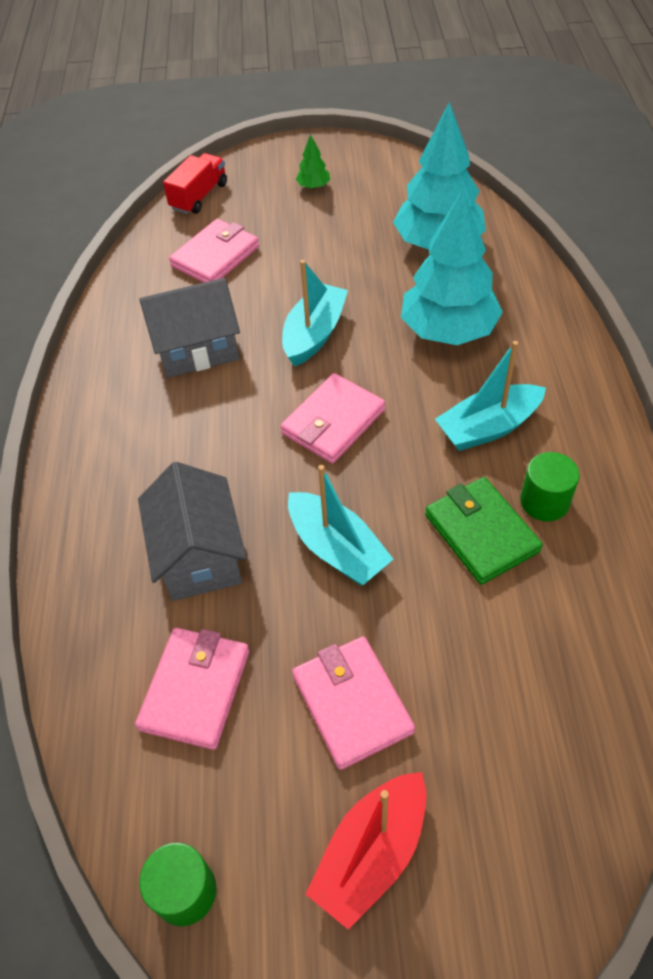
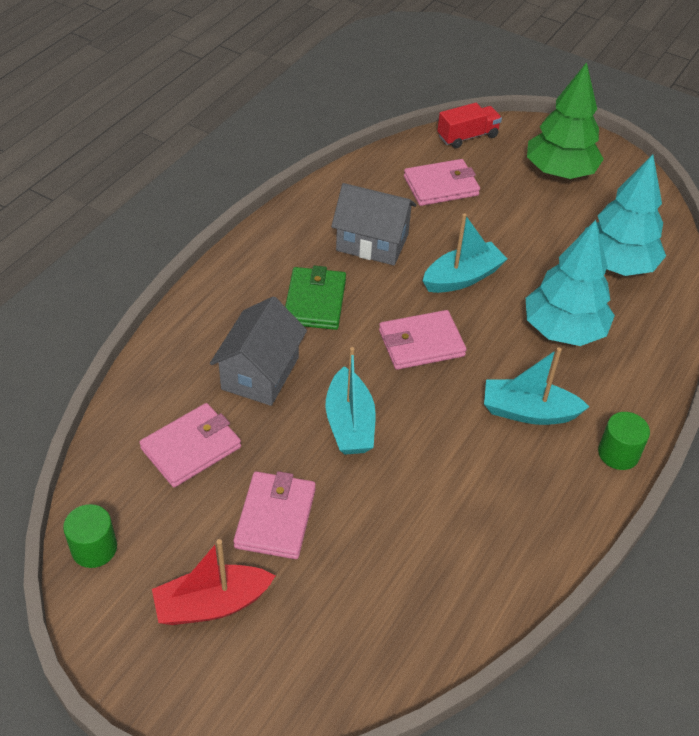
camera: 30 degrees right, 5 degrees down
green tree [296,134,330,189] -> green tree [527,62,604,179], size x2.43
green wallet [425,477,543,585] -> green wallet moved to [285,266,346,330]
green cylinder [520,452,580,521] -> green cylinder moved to [598,412,650,470]

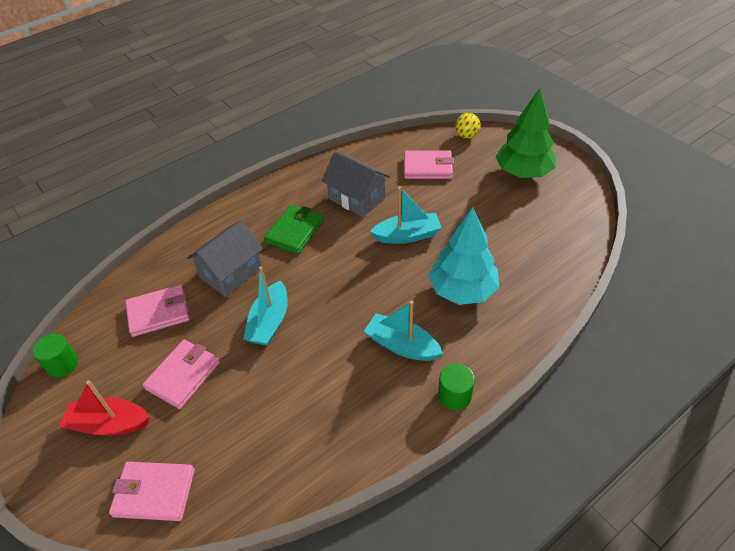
camera: 25 degrees right, 0 degrees up
pink wallet [379,310,467,370] -> pink wallet moved to [109,462,195,521]
red truck [437,103,502,148] -> yellow ball [455,113,481,139]
turquoise tree [585,154,666,276] -> none

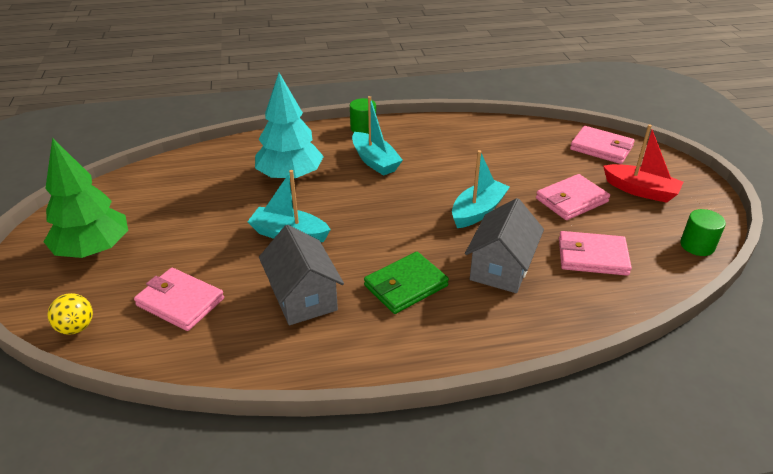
camera: 155 degrees left, 10 degrees down
grey house [187,220,263,297] -> grey house turned 45 degrees counterclockwise [465,198,544,293]

